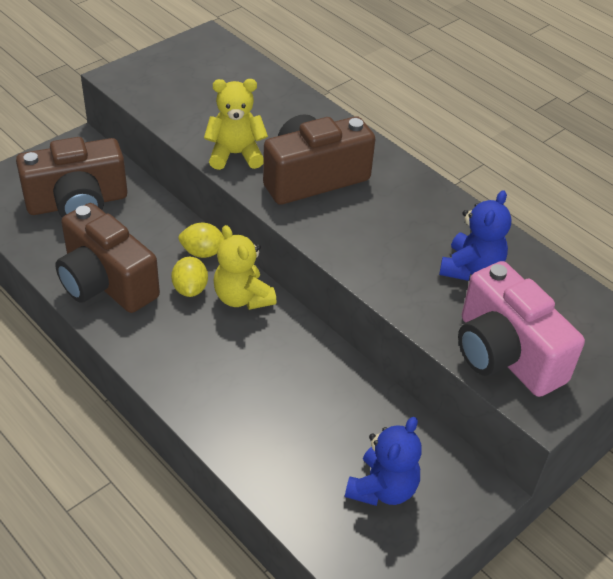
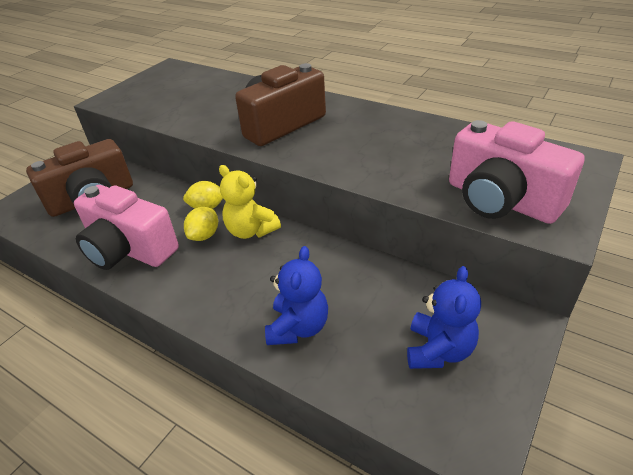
camera: 10 degrees left, 5 degrees down
brown camera [55,203,160,313] -> pink camera [74,185,179,270]
yellow lemon [171,257,208,297] -> yellow lemon turned 45 degrees clockwise [184,207,218,241]
yellow teddy bear [204,79,268,170] -> none
blue teddy bear [439,190,512,281] -> blue teddy bear moved to [265,246,328,345]

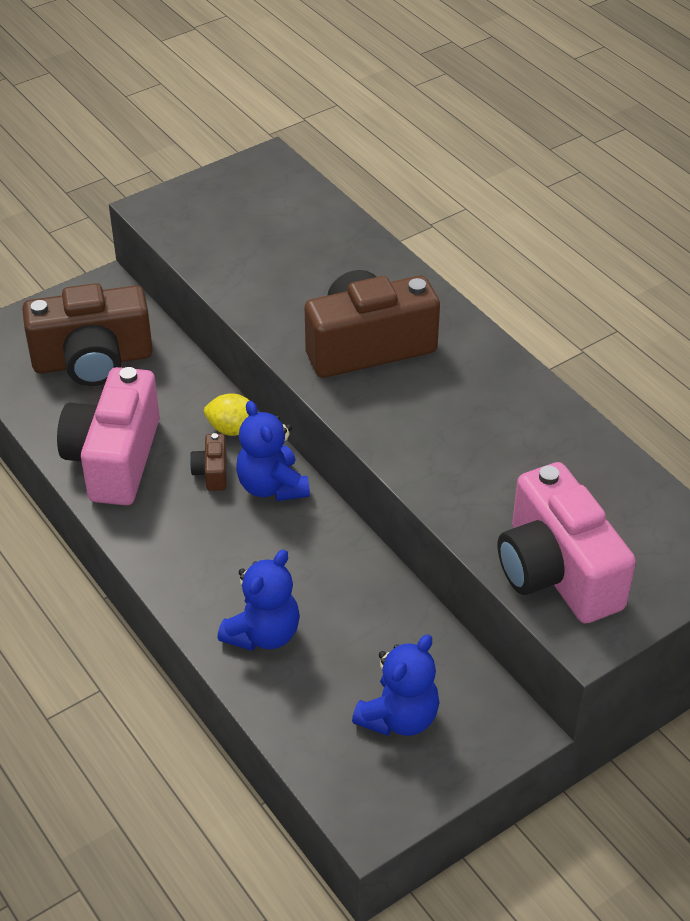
camera: 20 degrees right, 5 degrees up
pink camera [74,185,179,270] -> pink camera turned 45 degrees clockwise [57,367,160,505]
yellow lemon [184,207,218,241] -> brown camera [190,433,226,491]
yellow teddy bear [219,165,281,239] -> blue teddy bear [236,400,310,501]

